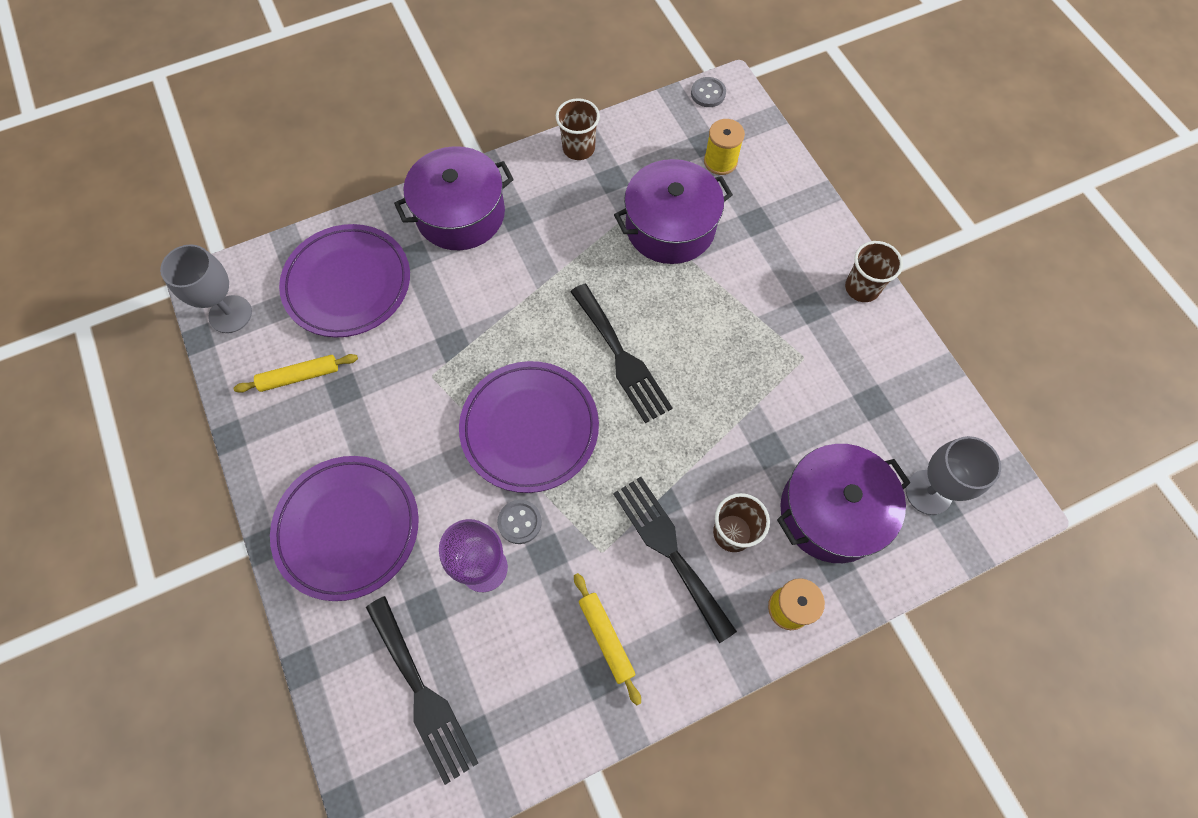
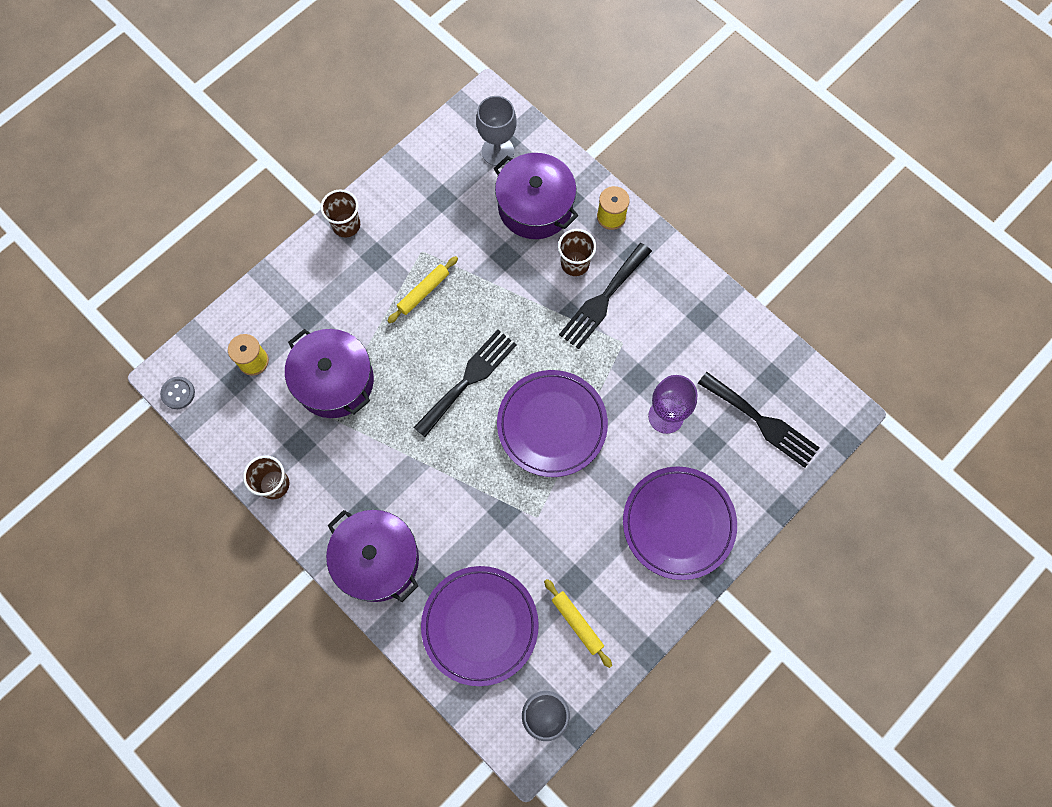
camera: 110 degrees left, 5 degrees up
black fork [366,596,478,785] -> black fork turned 90 degrees clockwise [698,372,820,468]
grey button [497,500,542,544] -> none
yellow rolling pin [574,573,641,705] -> yellow rolling pin moved to [387,256,458,323]

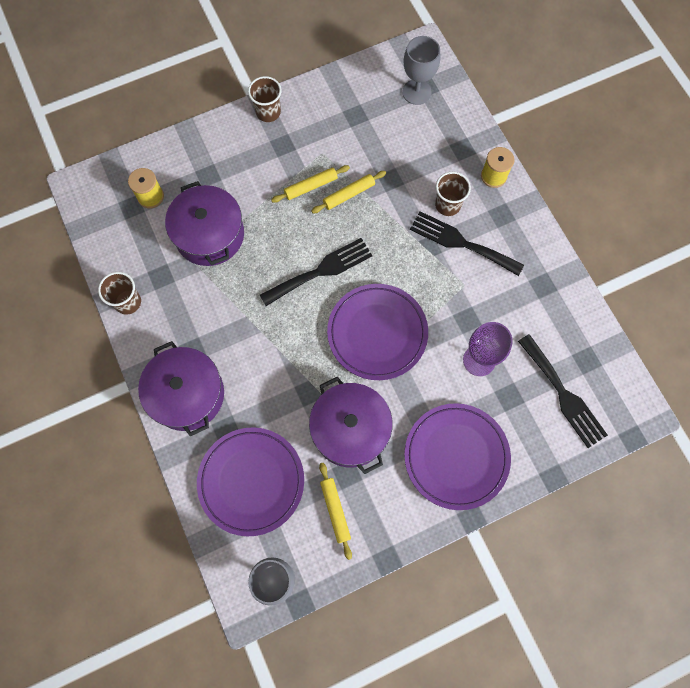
camera: 20 degrees right, 0 degrees up
grey button [160,377,195,409] -> none
purple pot [493,153,578,239] -> purple pot moved to [309,377,393,474]
black fork [559,243,652,349] -> black fork turned 60 degrees clockwise [410,211,524,276]
none -> yellow rolling pin [311,171,386,213]

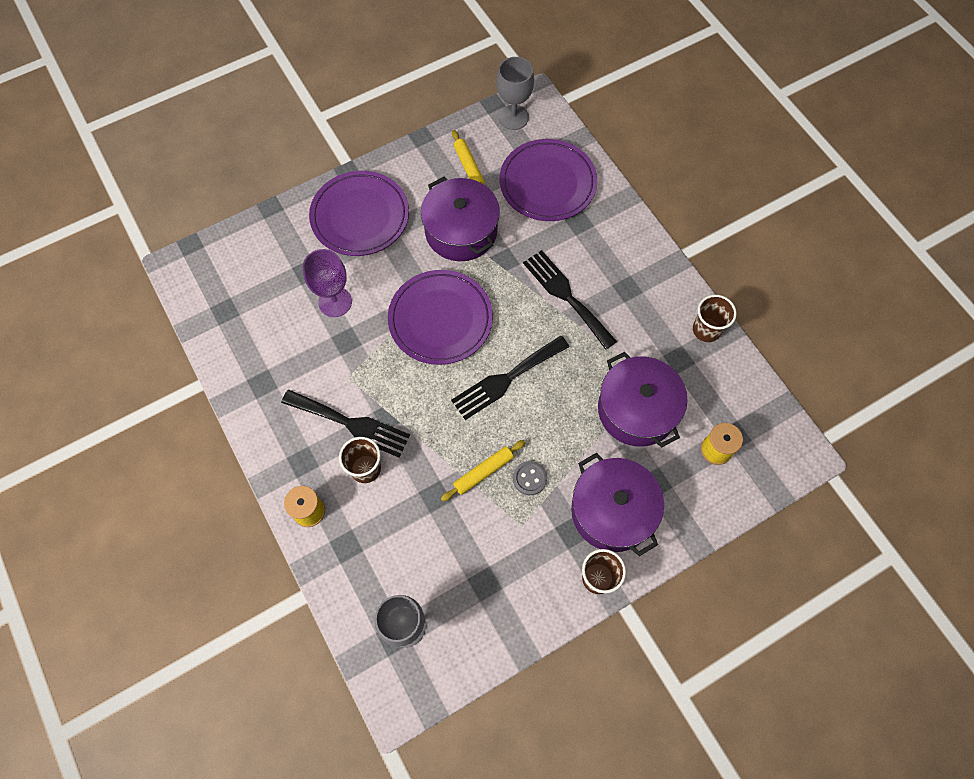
camera: 175 degrees right, 5 degrees down
purple pot [138,341,224,436] -> purple pot moved to [571,453,664,556]
yellow rolling pin [271,165,350,203] -> grey button [513,461,547,495]
black fork [518,334,608,448] -> black fork moved to [523,250,617,350]

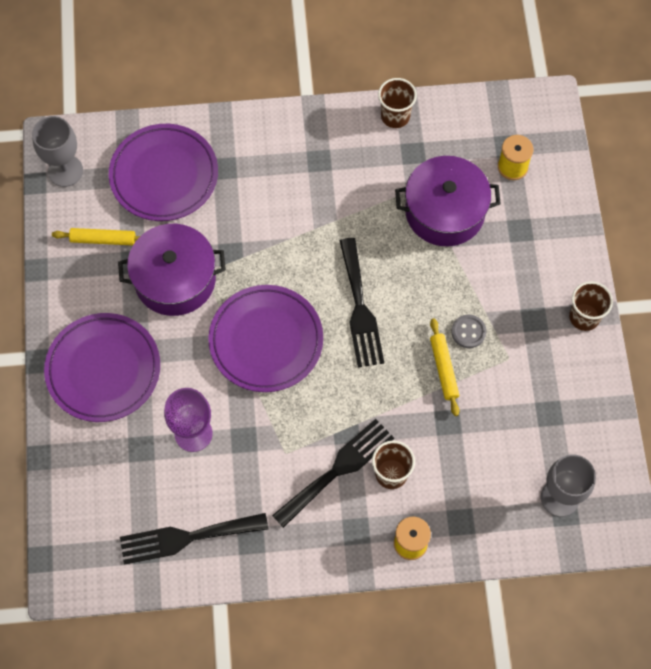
camera: 65 degrees left, 0 degrees up
black fork [523,250,617,350] -> black fork moved to [120,513,268,565]
purple pot [571,453,664,556] -> none

